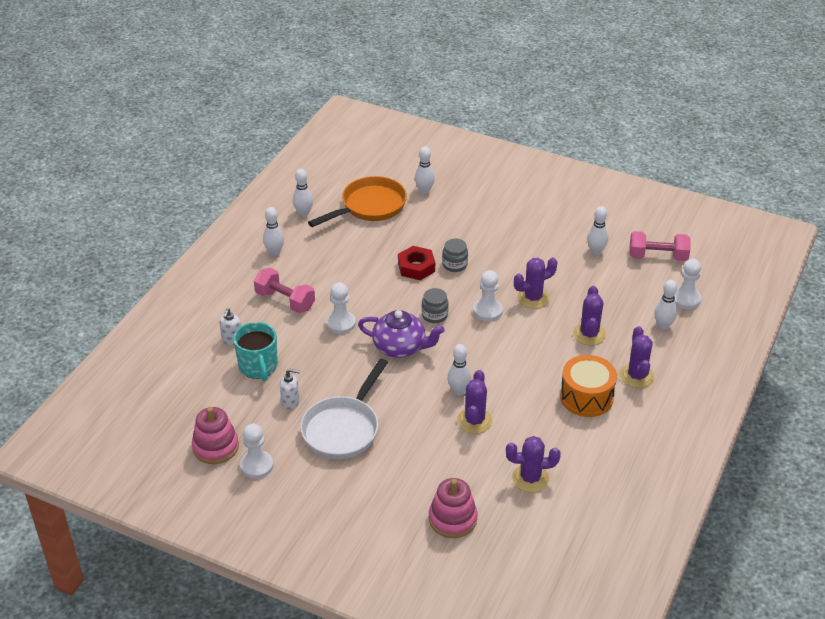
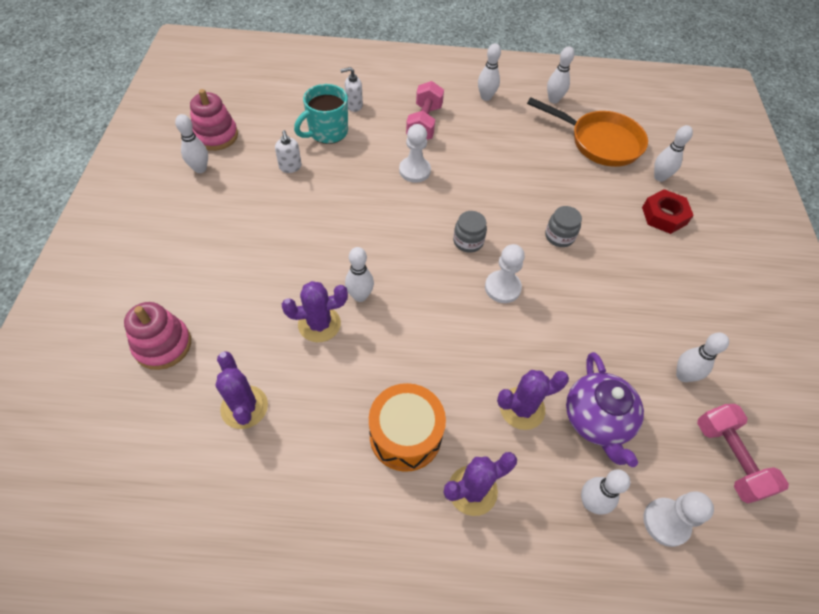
camera: 65 degrees right, 15 degrees up
white pawn [240,424,273,479] -> white bowling pin [175,114,208,173]
white pan [300,359,388,459] -> none
purple teapot [358,310,445,358] -> purple teapot moved to [566,352,644,467]
red nut [398,246,435,280] -> red nut moved to [642,189,694,234]
purple cactus [514,257,557,309] -> none

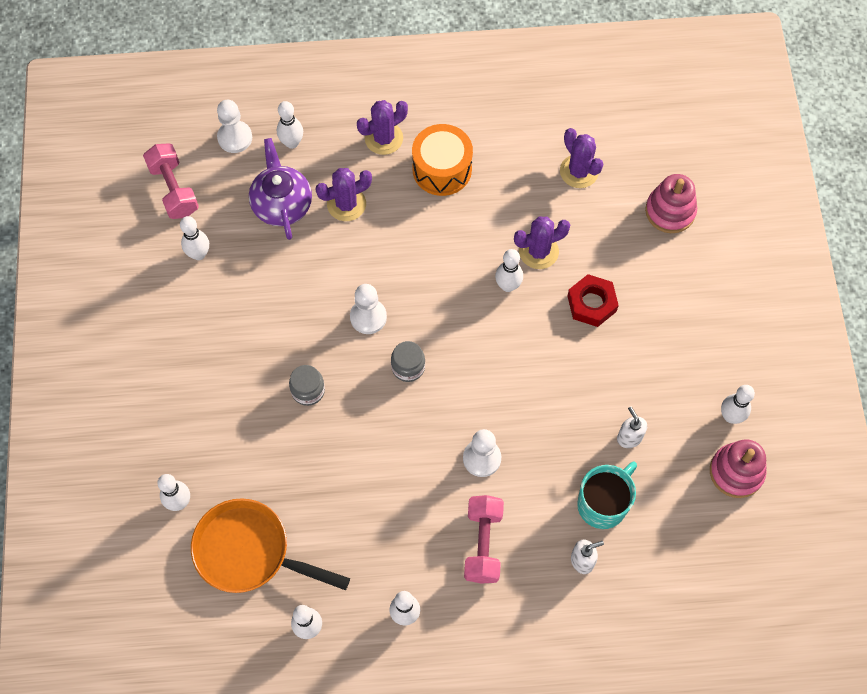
camera: 175 degrees right, 10 degrees up
red nut [642,189,694,234] -> red nut moved to [567,274,619,327]

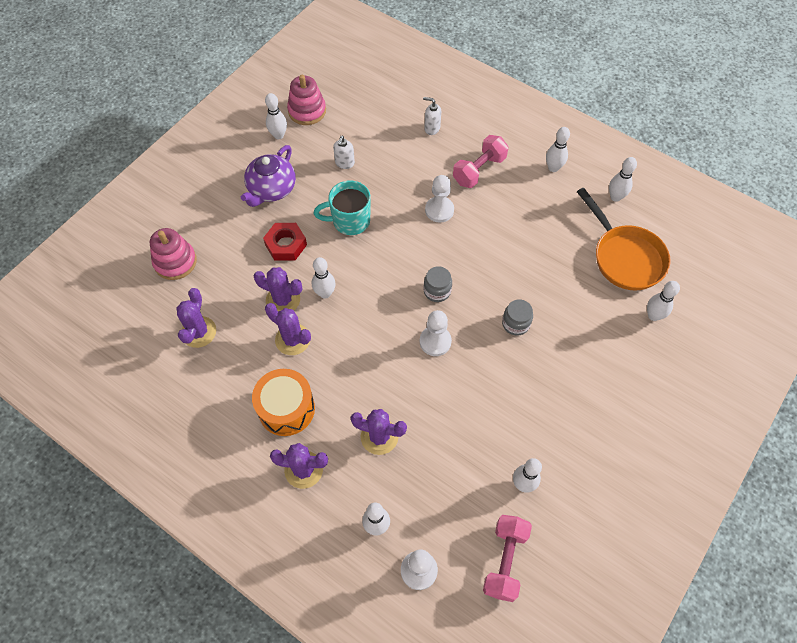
camera: 140 degrees left, 5 degrees down
purple teapot [249,138,312,240] -> purple teapot moved to [241,145,296,207]
turquoise mug [577,461,637,529] -> turquoise mug moved to [314,180,371,235]
none -> purple cactus [265,303,311,355]

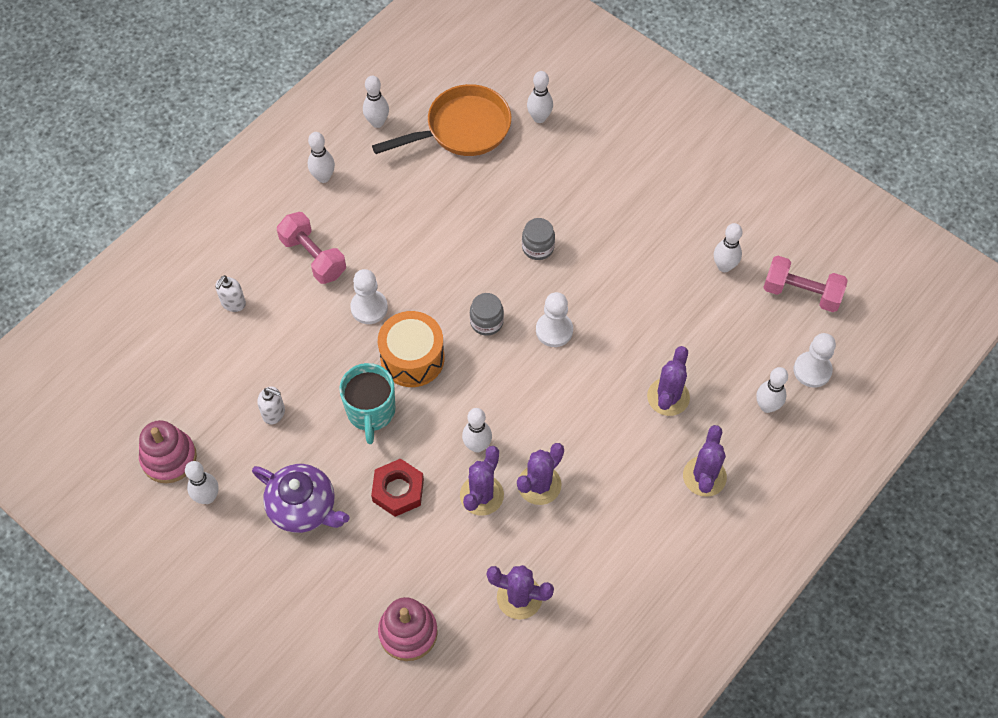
camera: 85 degrees left, 0 degrees up
orange drum [252,369,315,436] -> orange drum moved to [378,311,445,387]

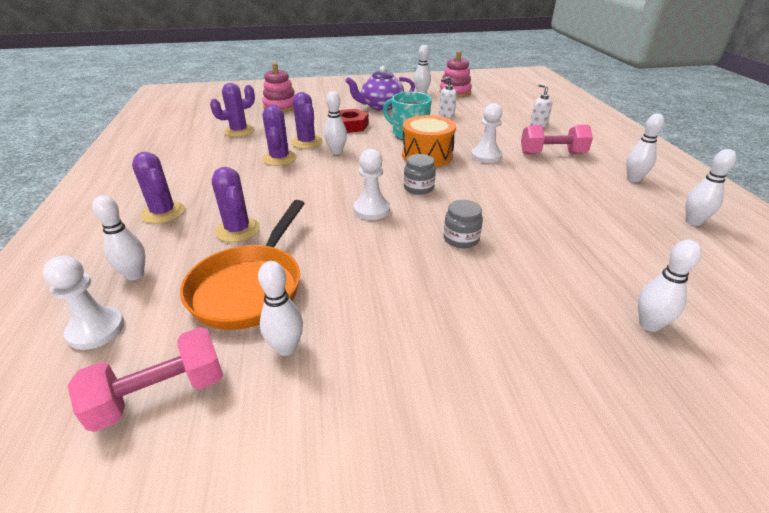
camera: 130 degrees right, 25 degrees down
orange pan [372,84,511,156] -> orange pan moved to [180,200,305,330]

